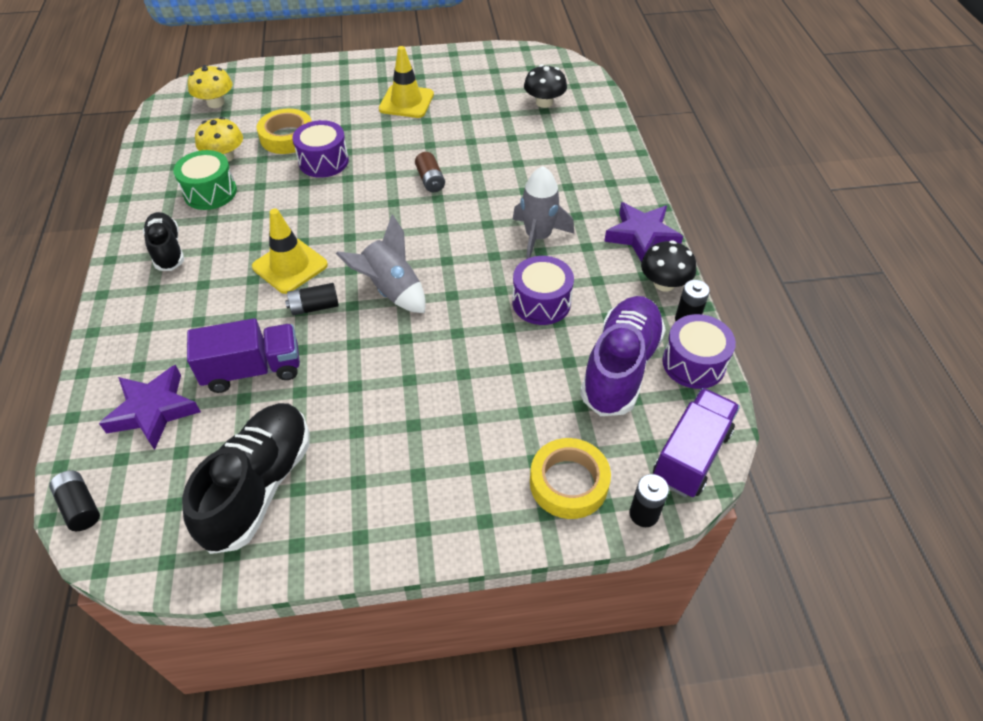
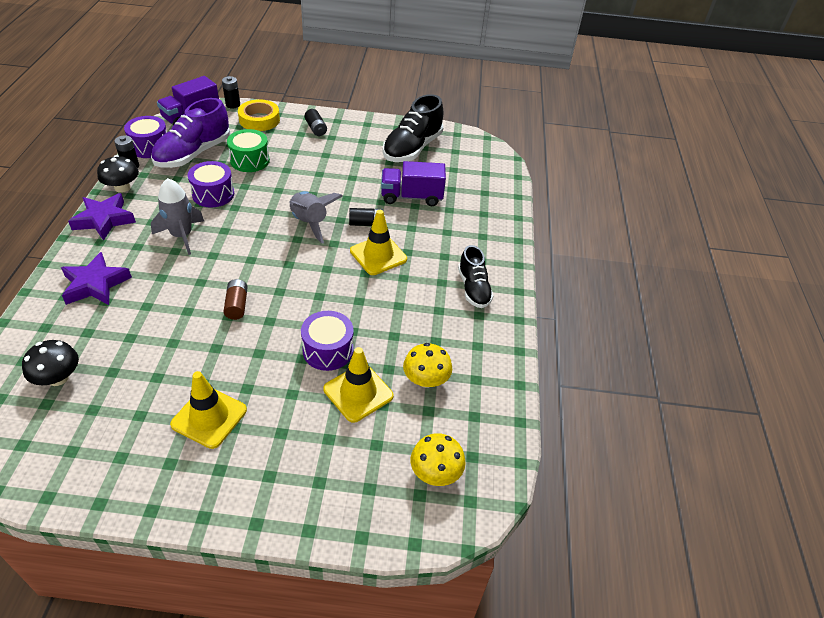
camera: 170 degrees left, 5 degrees down
black battery [49,470,100,531] -> black battery moved to [305,109,327,136]
purple star [99,365,201,450] -> purple star moved to [61,252,132,305]
green drum [173,150,237,210] -> green drum moved to [227,129,270,172]
yellow tape [257,109,312,154] -> yellow traffic cone [323,347,394,423]

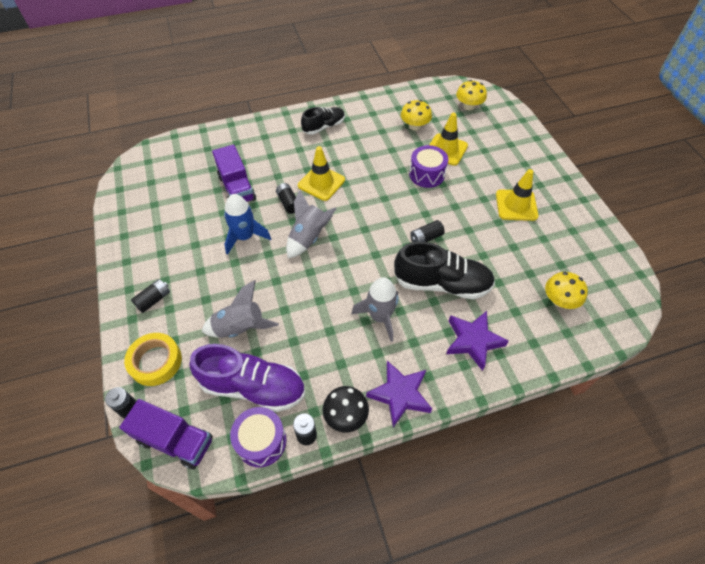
camera: 110 degrees left, 10 degrees up
black mushroom [22,340,79,386] -> yellow mushroom [545,272,588,309]
purple drum [187,161,234,207] -> none
brown battery [223,279,248,320] -> black battery [410,220,445,242]
green drum [227,129,270,172] -> grey rocket [202,280,279,338]
black shoe [383,94,443,162] -> black shoe moved to [394,242,495,299]
none -> blue rocket [224,194,271,255]

